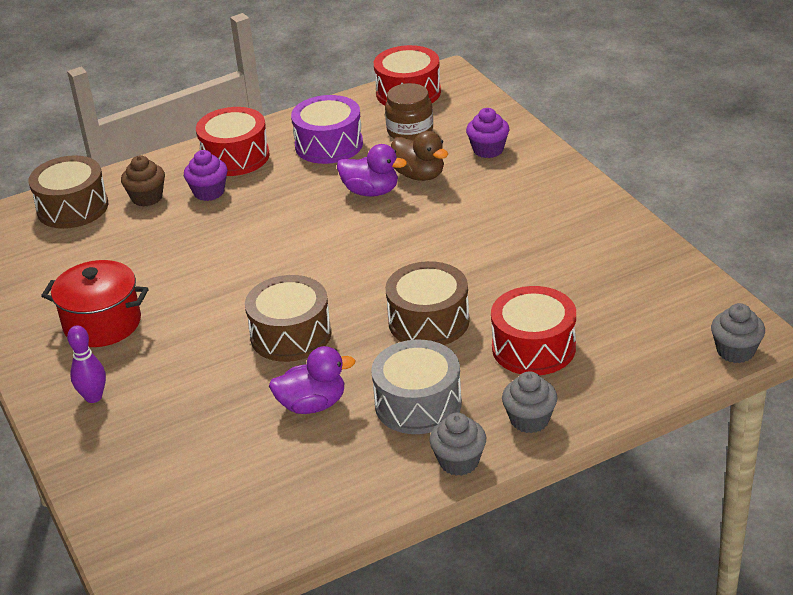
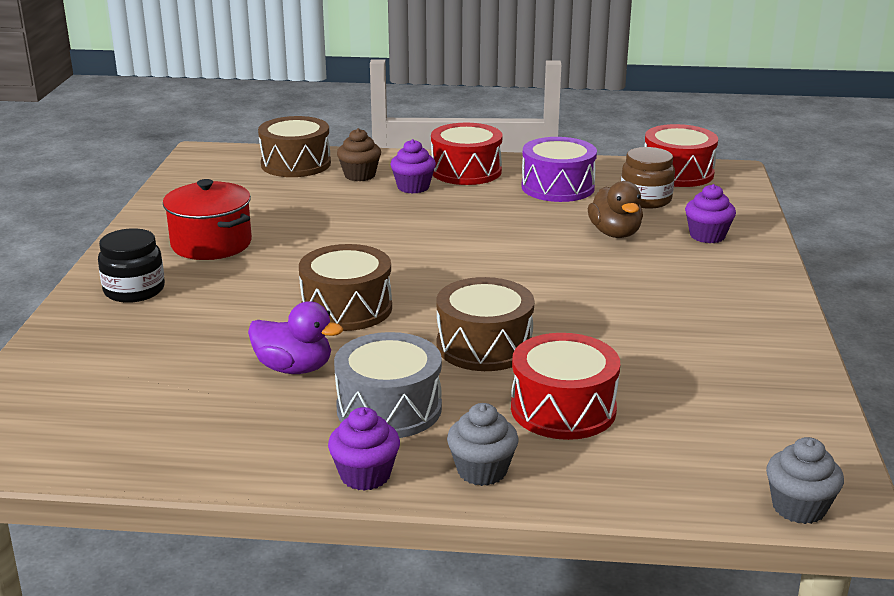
camera: 30 degrees right, 10 degrees down
purple bowling pin [67,326,106,403] -> black jar [98,228,165,303]
purple duck [337,144,407,197] -> none
grey cupcake [429,413,486,476] -> purple cupcake [328,407,400,491]

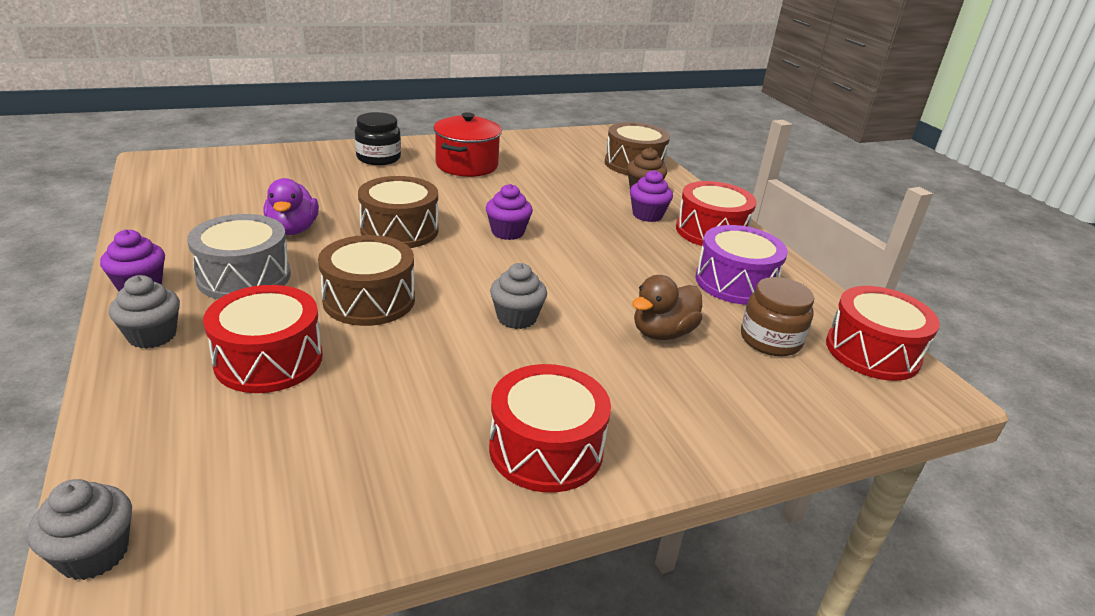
camera: 60 degrees right, 5 degrees up
purple cupcake [685,184,736,243] -> purple cupcake moved to [486,184,533,240]
none -> red drum [489,364,611,493]
none -> grey cupcake [490,263,547,329]

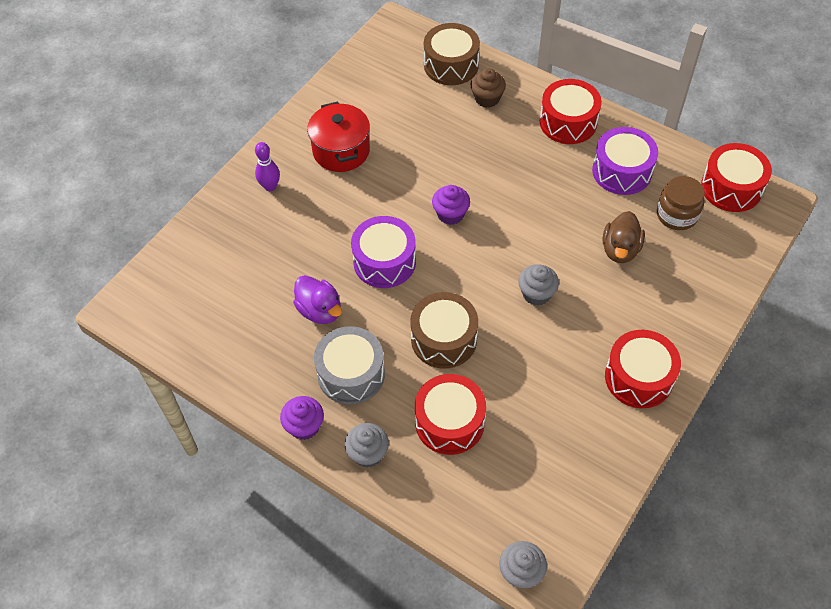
camera: 30 degrees left, 25 degrees up
black jar [355,112,401,165] -> purple bowling pin [255,142,280,191]
brown drum [358,176,438,248] -> purple drum [351,216,416,288]
purple cupcake [630,170,673,222] -> none

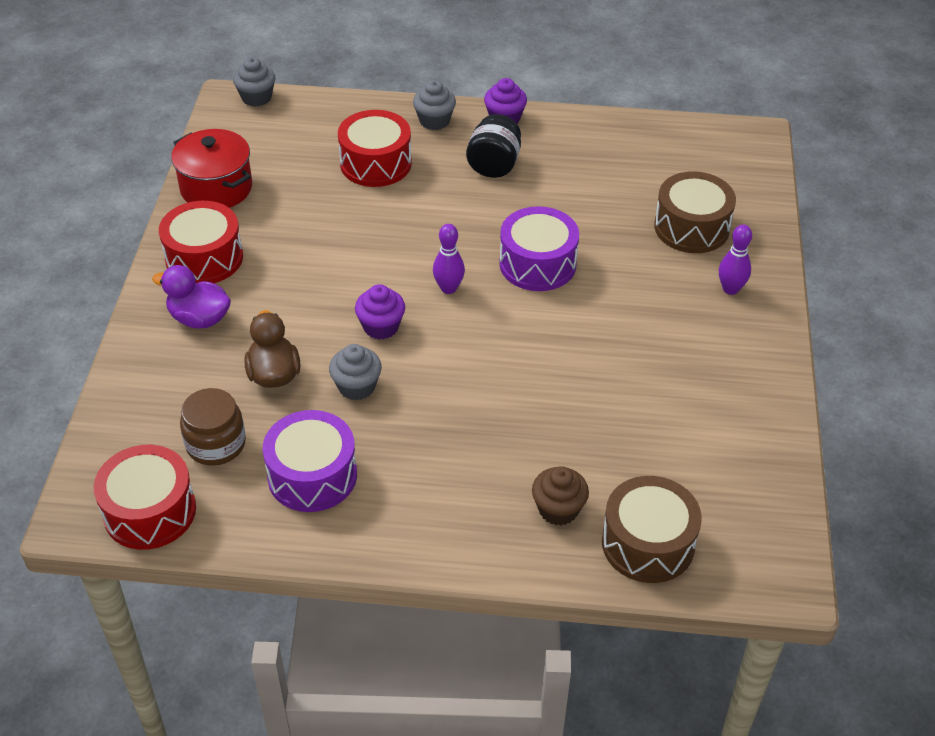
camera: 150 degrees right, 10 degrees down
purple duck [293,275,342,324] -> purple duck moved to [152,265,231,328]
red pot [307,101,370,172] -> red pot moved to [171,129,252,208]
grey drum [314,326,385,404] -> black jar [466,114,521,178]
brown drum [410,292,478,369] -> brown drum moved to [654,171,736,253]
purple cupcake [432,185,470,225] -> purple cupcake moved to [355,284,405,340]
grey cupcake [518,264,559,306] -> grey cupcake moved to [329,344,382,400]
red drum [540,79,602,144] -> none
none -> purple bowling pin [433,224,465,294]

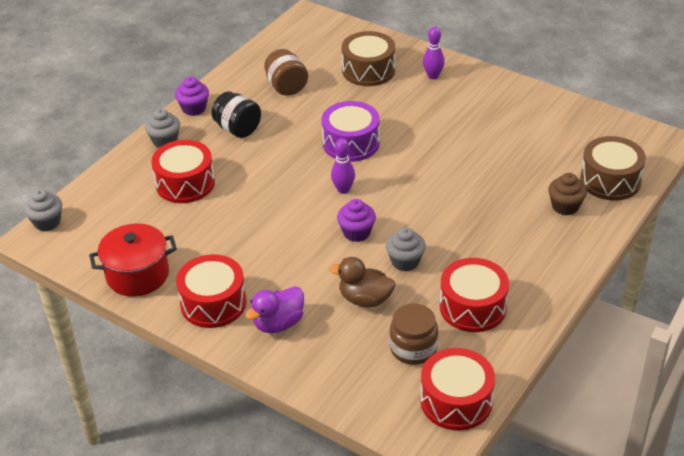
camera: 60 degrees left, 5 degrees down
purple drum [263,410,357,512] -> red drum [440,258,509,332]
none -> brown jar [264,49,308,96]

